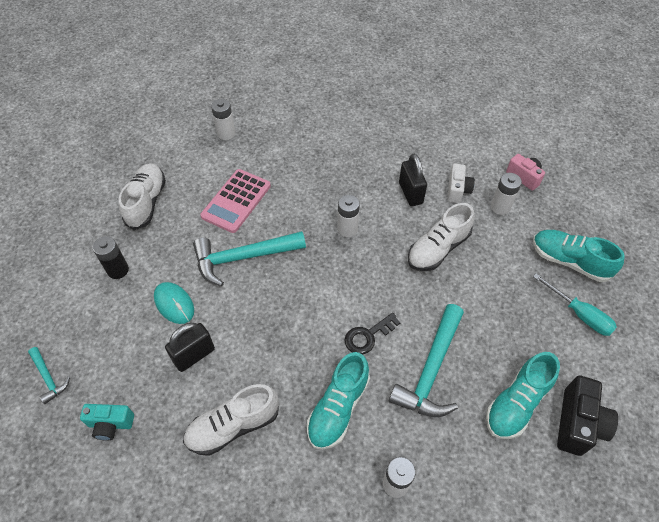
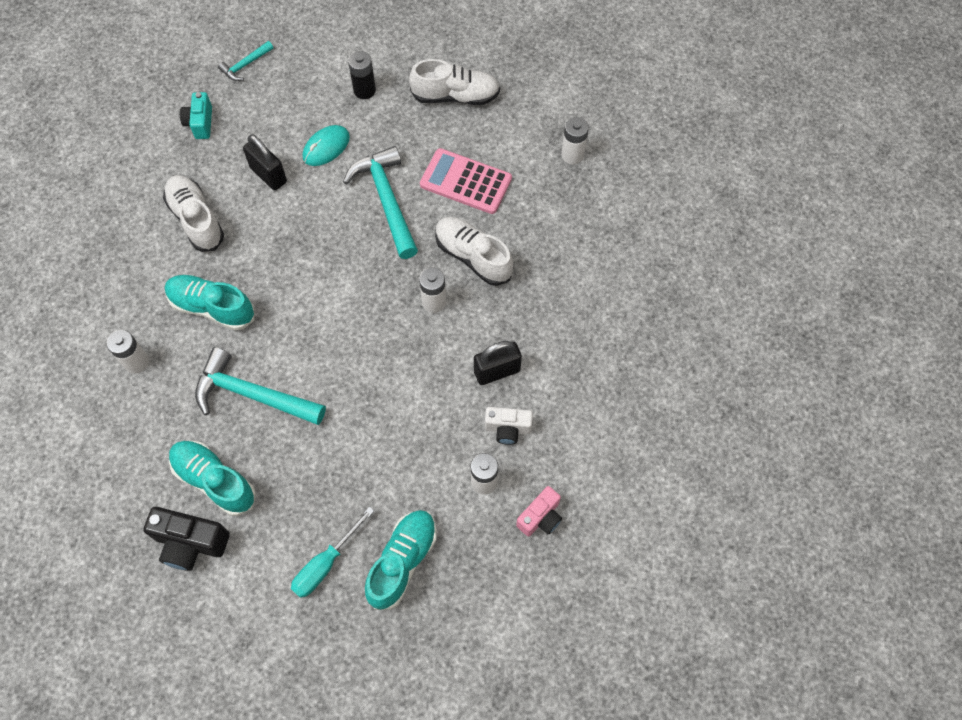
camera: 85 degrees right, 10 degrees up
black key [345,312,401,355] -> none
white shoe [408,203,474,271] -> white shoe moved to [435,217,513,286]

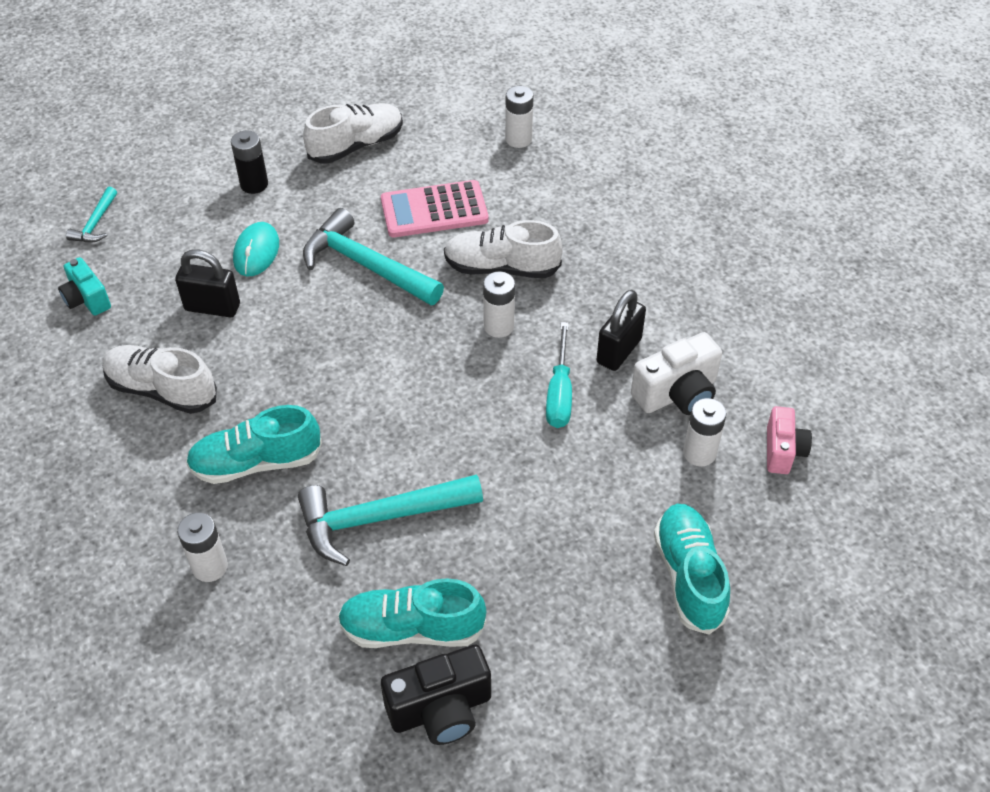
camera: 35 degrees left, 15 degrees down
turquoise screwdriver [291,507,374,598] -> turquoise screwdriver moved to [546,322,572,428]
white camera [485,407,533,445] -> white camera [631,332,722,415], size x1.51

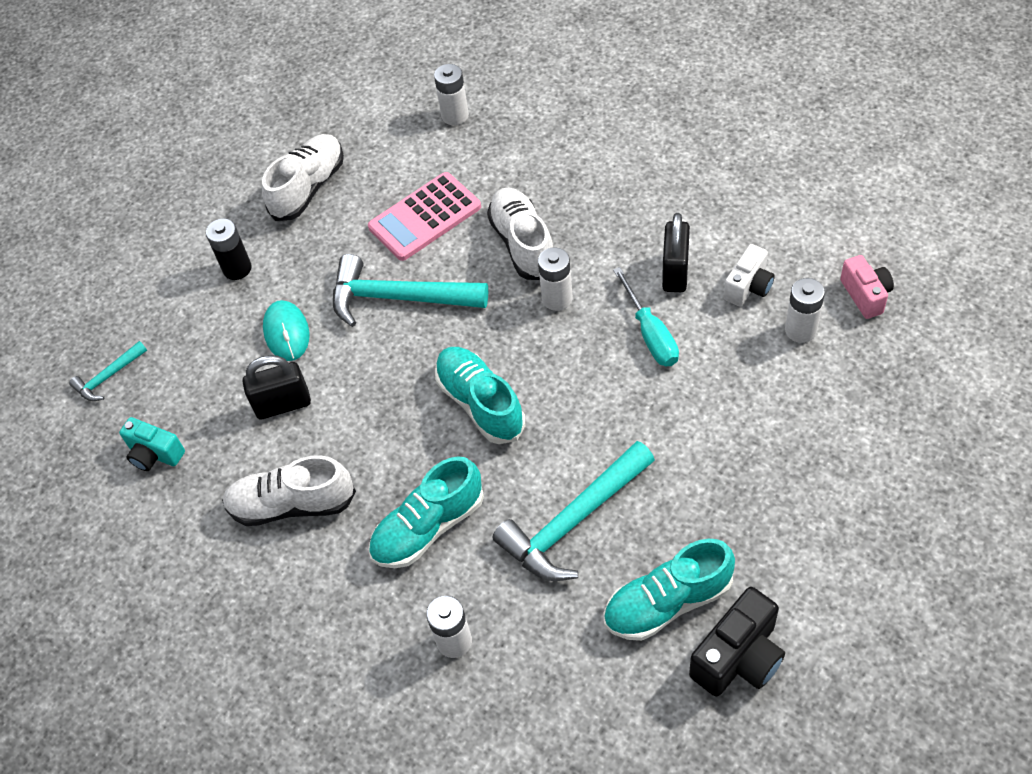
camera: 20 degrees left, 5 degrees up
turquoise hammer [66,187,117,243] -> turquoise hammer turned 60 degrees clockwise [69,341,147,401]
white shoe [444,220,563,278] -> white shoe turned 90 degrees clockwise [487,188,553,280]
white camera [631,332,722,415] -> white camera [724,244,775,306], size x0.66
turquoise shoe [654,504,730,634] -> turquoise shoe moved to [435,347,525,444]

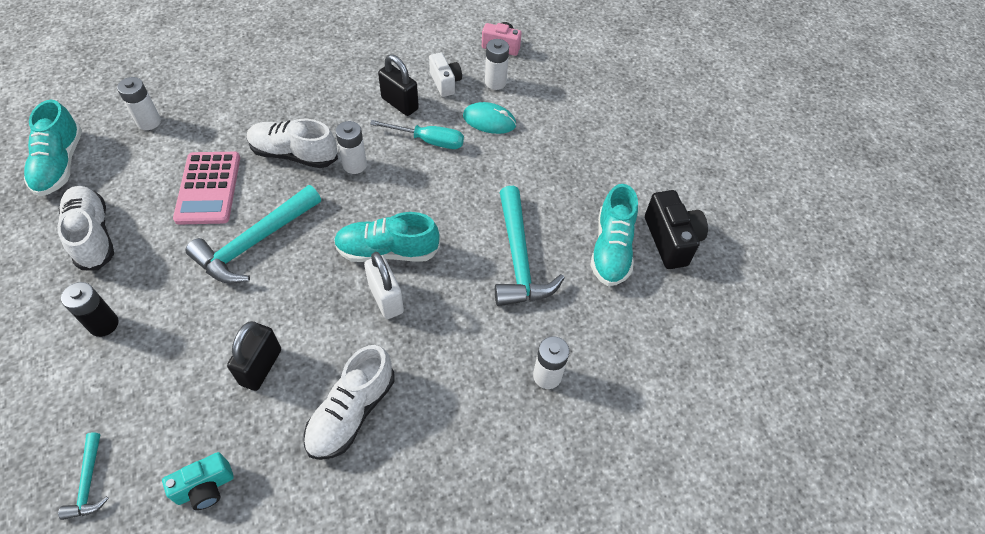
camera: 65 degrees left, 0 degrees up
turquoise mouse [263,300,309,361] -> turquoise mouse moved to [463,102,516,134]
turquoise shoe [368,456,484,568] -> turquoise shoe moved to [24,100,82,196]
none -> white padlock [364,252,404,319]

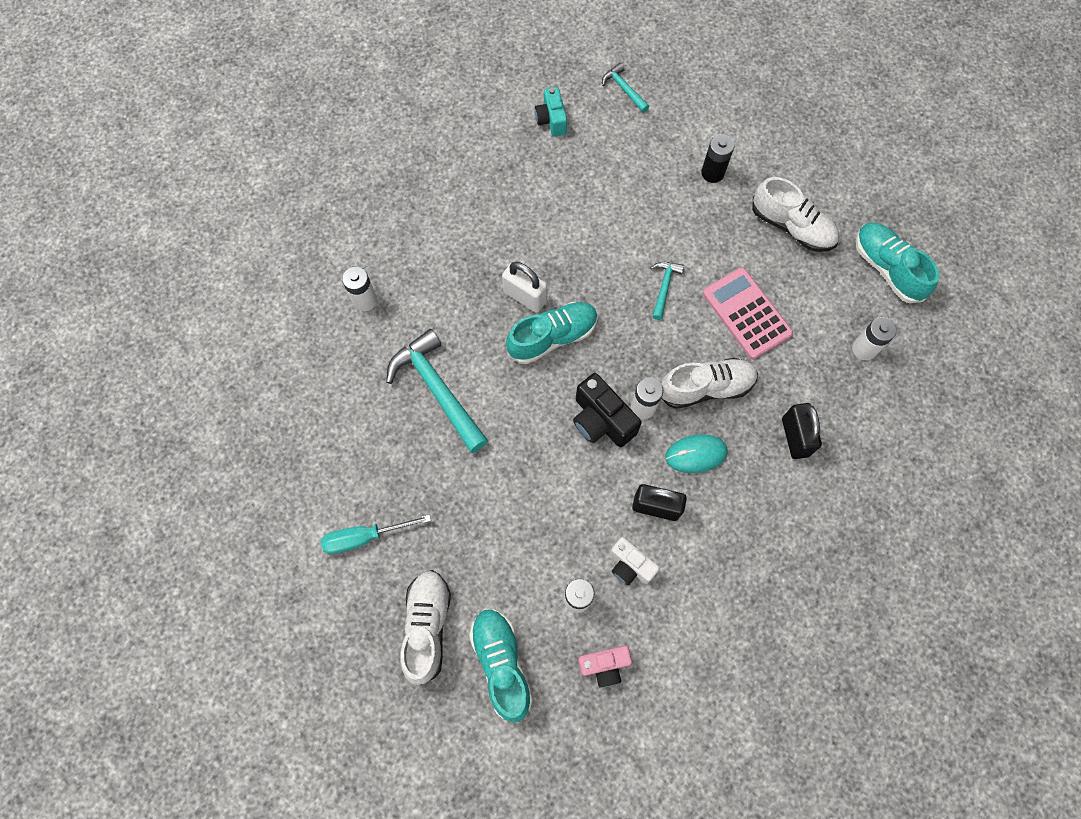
camera: 155 degrees right, 15 degrees up
turquoise camera [162,452,234,510] -> turquoise camera turned 45 degrees counterclockwise [535,87,567,137]
turquoise hammer [186,185,321,283] -> turquoise hammer [650,262,684,320], size x0.50
black padlock [227,321,281,391] -> black padlock moved to [782,403,822,459]
white shoe [304,345,395,460] -> white shoe moved to [400,570,451,685]
turquoise screwdriver [370,120,464,149] -> turquoise screwdriver moved to [321,514,431,554]
turquoise mouse [463,102,516,134] -> turquoise mouse moved to [666,434,728,473]
turquoise shoe [590,184,638,286] -> turquoise shoe moved to [469,608,533,722]
black camera [645,190,708,269] -> black camera moved to [573,373,642,447]

